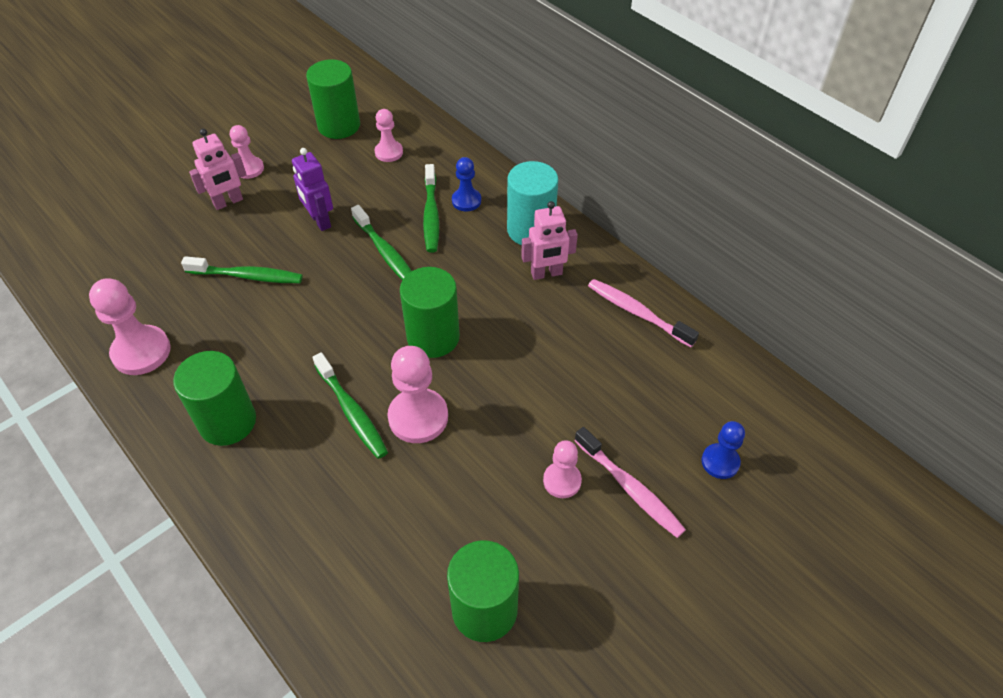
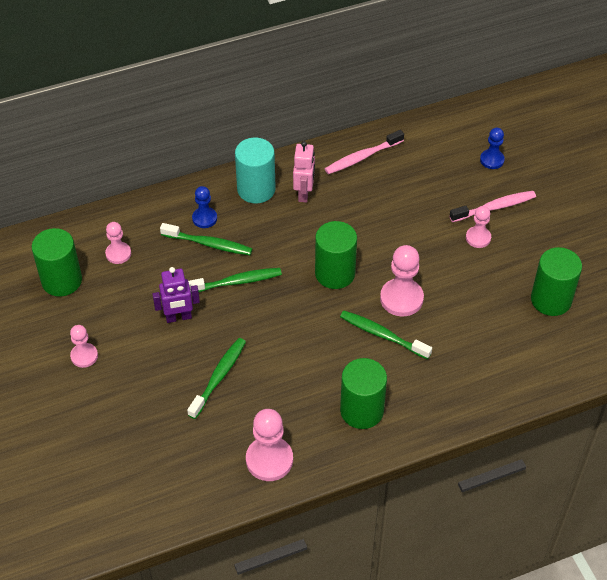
camera: 70 degrees left, 0 degrees up
pink robot [189,129,247,210] -> none
green toothbrush [313,352,388,459] -> green toothbrush turned 135 degrees counterclockwise [340,311,432,359]

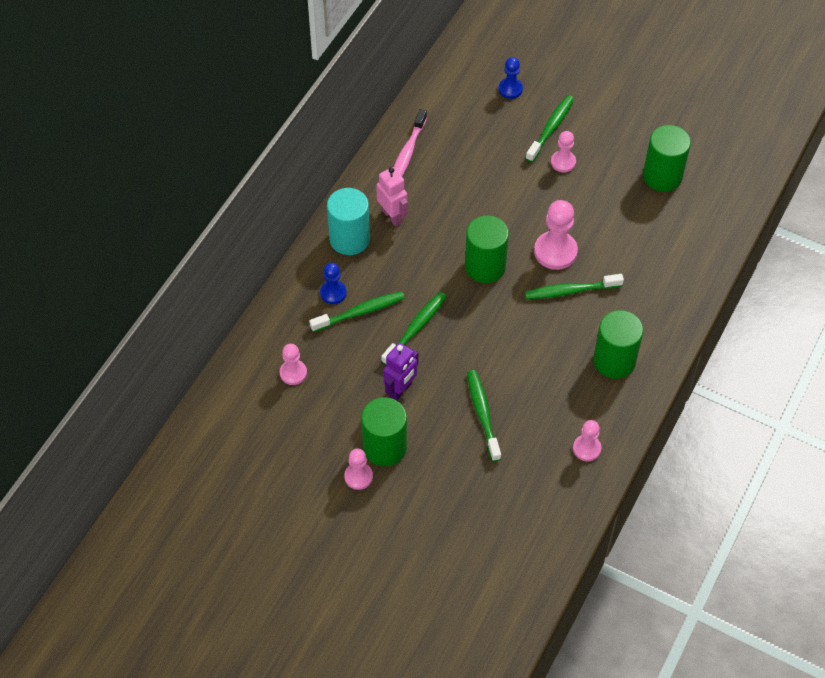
camera: 40 degrees left, 5 degrees up
green cylinder [32,228,82,297] -> green cylinder moved to [361,397,407,466]
pink pawn [246,409,293,481] -> pink pawn [573,420,601,461], size x0.60
pink toothbrush [449,191,536,222] -> green toothbrush [525,95,574,162]

